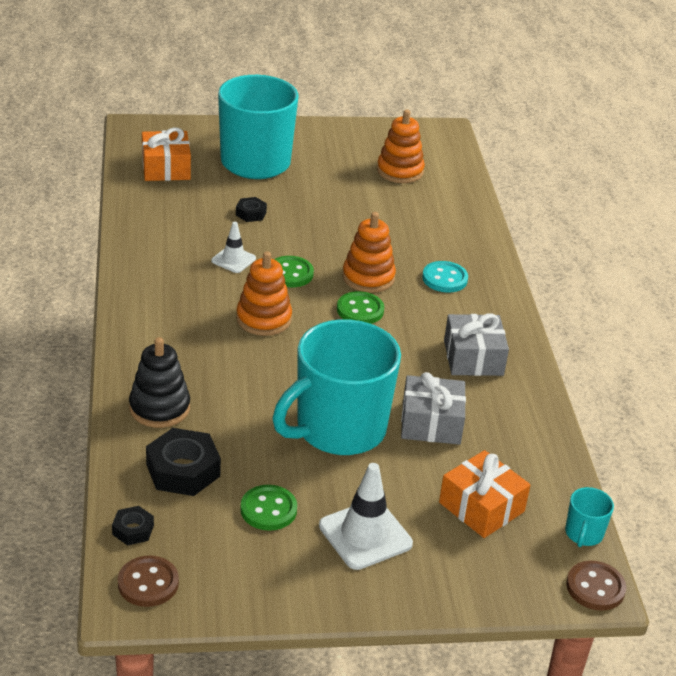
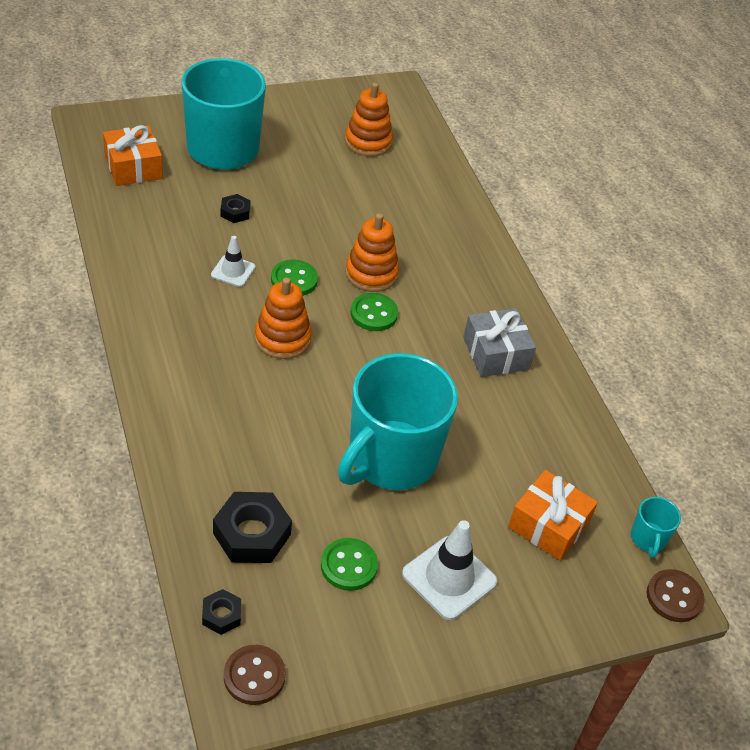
camera: 15 degrees left, 10 degrees up
black stacking toy [129,337,190,428] -> none
grey gift [401,372,466,445] -> none
turquoise button [422,261,468,293] -> none

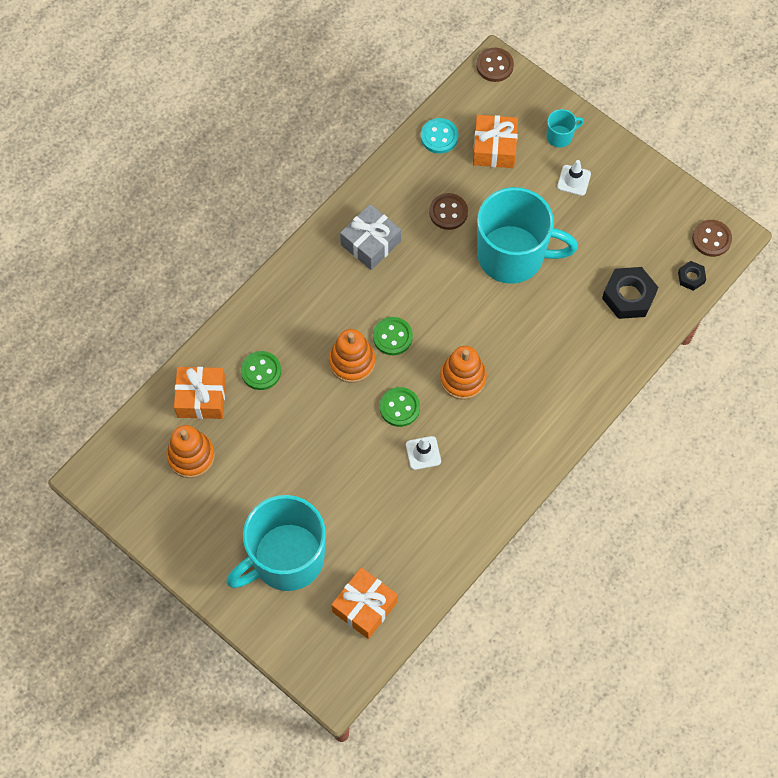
camera: 115 degrees left, 20 degrees up
black nut [220,194,251,223] -> none
green button [321,538,378,591] -> green button moved to [241,351,281,390]
white traffic cone [402,520,497,620] -> white traffic cone [557,160,591,196], size x0.59
turquoise mug [631,497,681,558] -> turquoise mug moved to [546,109,584,148]
none -> orange gift [174,367,226,419]
none -> turquoise button [421,118,458,153]
none -> brown button [429,193,468,230]

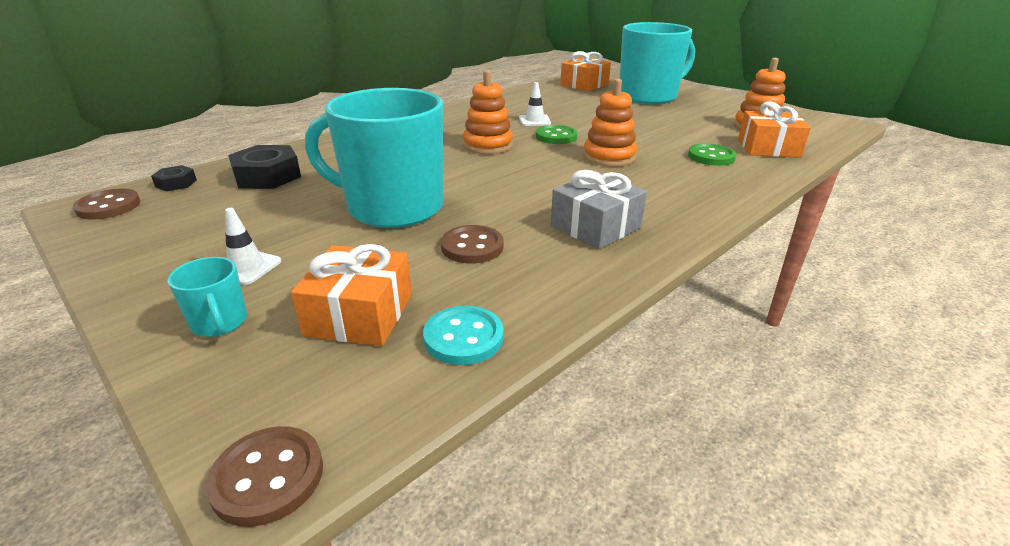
camera: 175 degrees left, 35 degrees down
green button [373,317,413,355] -> none
turquoise mug [546,109,584,148] -> turquoise mug turned 105 degrees counterclockwise [168,257,247,337]

